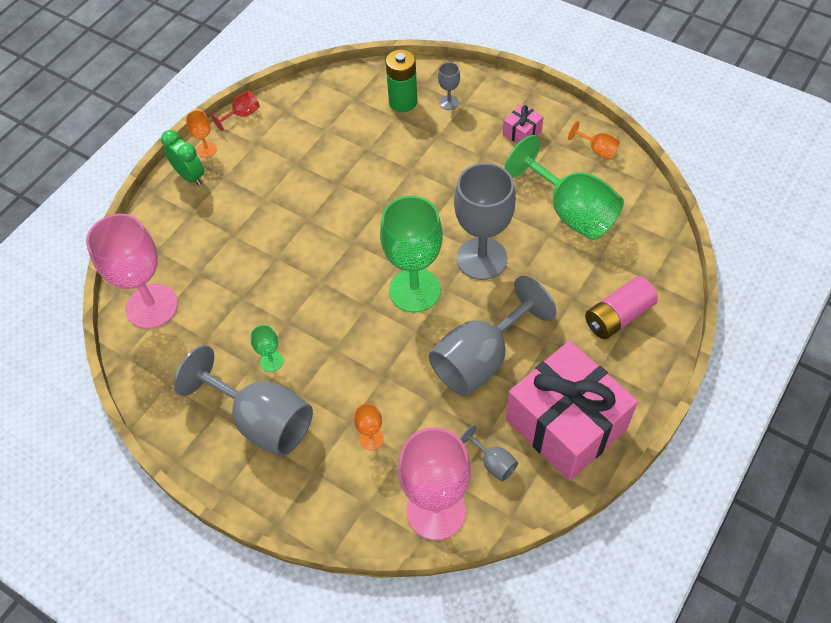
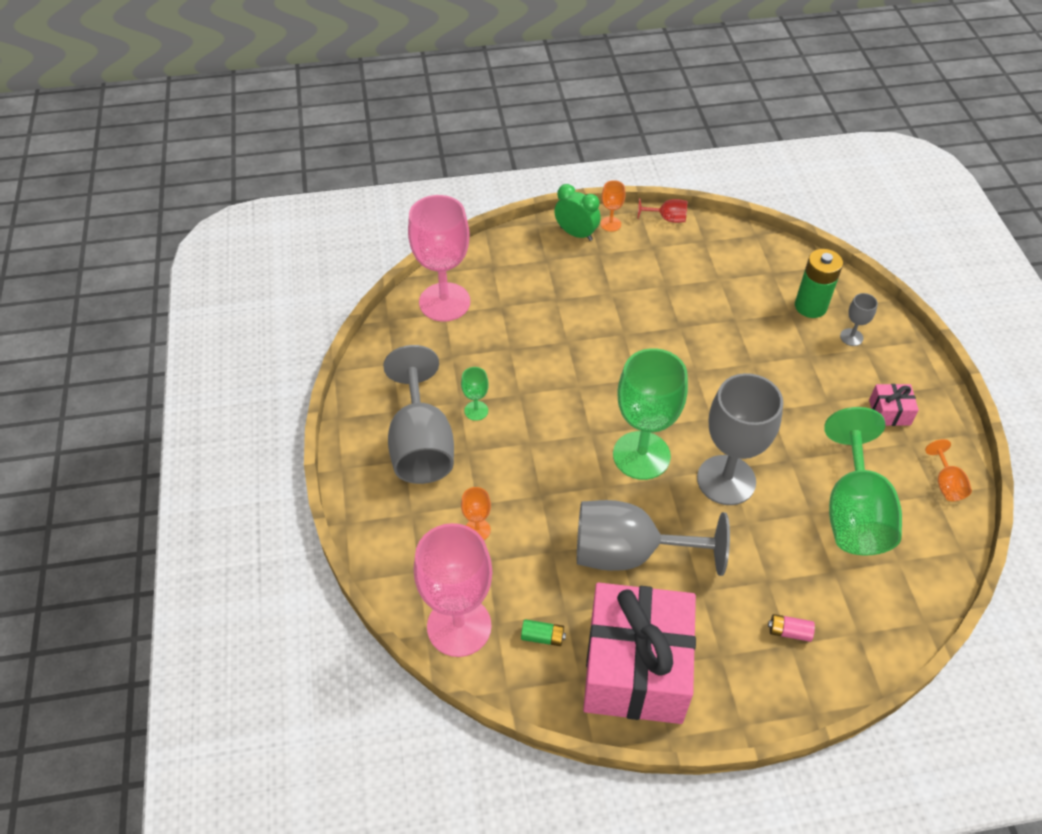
camera: 45 degrees right, 5 degrees down
green clock [161,130,204,186] -> green clock turned 60 degrees counterclockwise [554,184,601,241]
grey goblet [460,425,518,481] -> green battery [521,619,566,646]
pink battery [585,276,658,339] -> pink battery [768,614,815,642], size x0.50

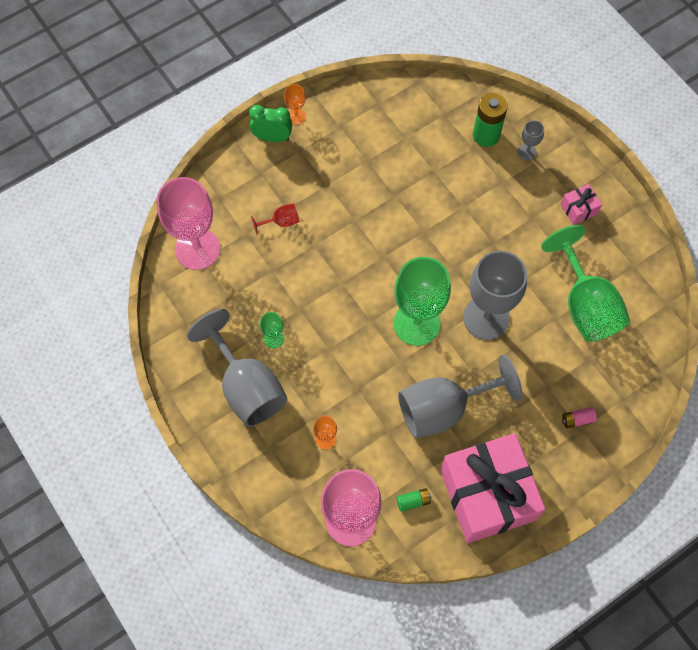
camera: 25 degrees left, 15 degrees up
red goblet [638,198,687,223] -> red goblet moved to [251,203,300,235]
orange goblet [925,439,972,501] -> none

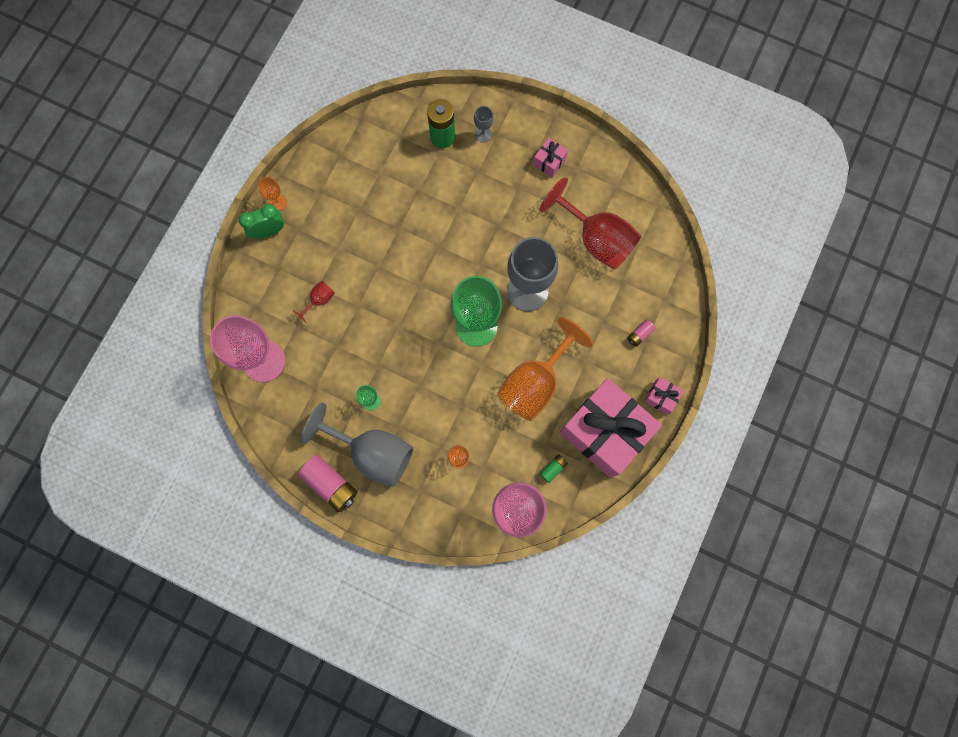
camera: 30 degrees left, 10 degrees up
grey goblet [398,354,522,438] -> orange goblet [497,317,593,421]
green goblet [541,225,630,342] -> red goblet [540,177,641,270]
none -> pink battery [298,455,358,512]
none -> pink gift [644,377,684,415]

